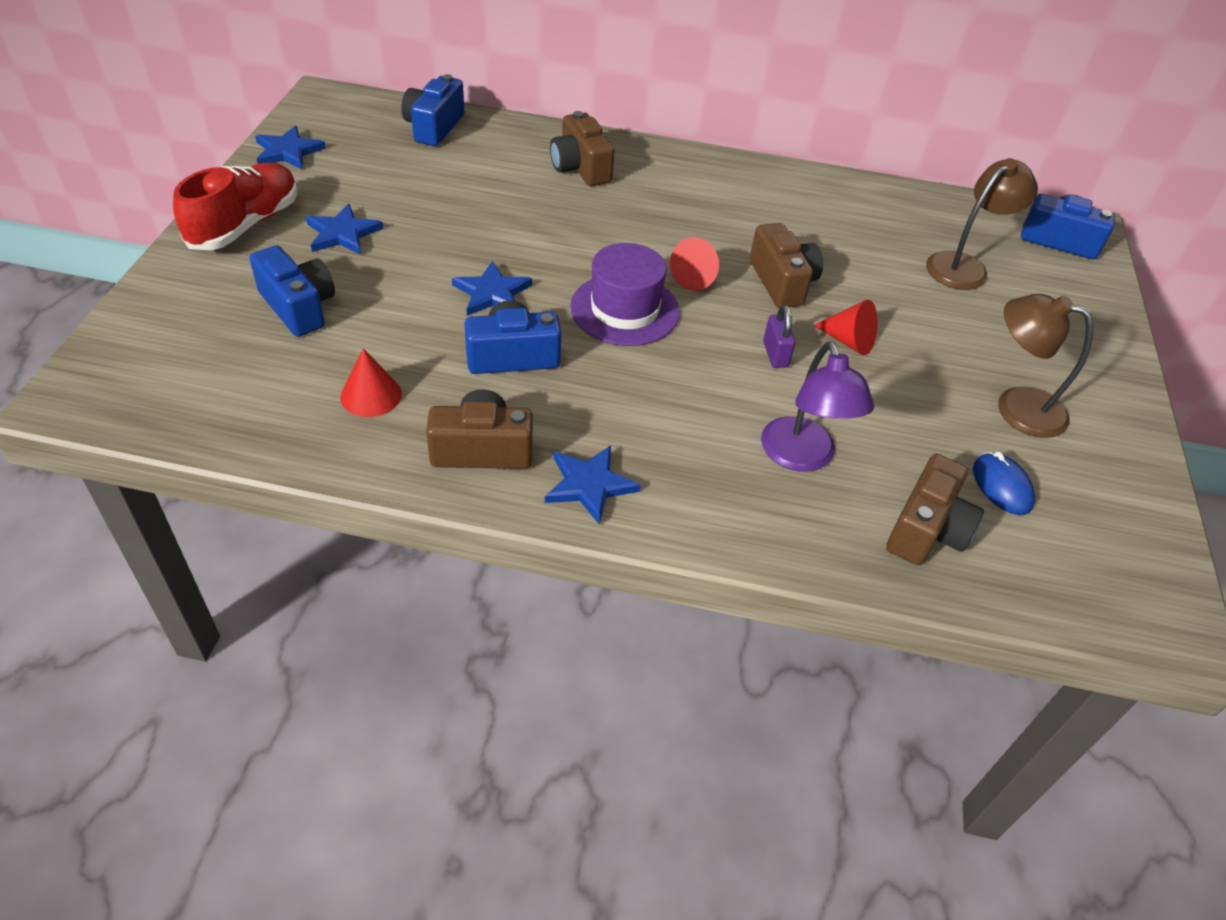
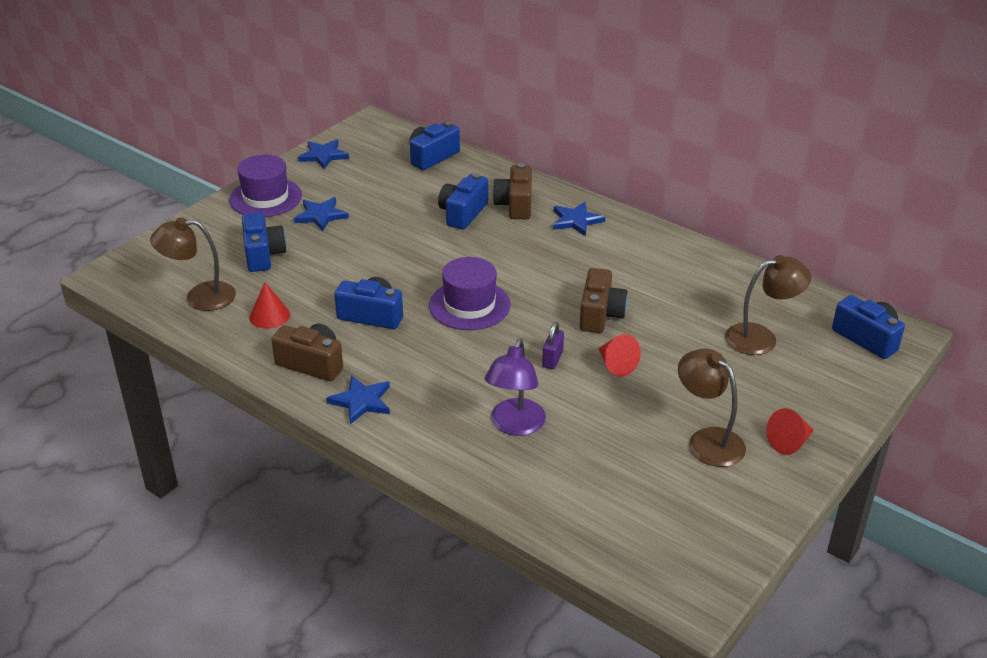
camera: 30 degrees right, 10 degrees down
red shoe [173,163,297,250] -> purple hat [229,155,302,217]
blue star [452,261,532,316] -> blue star moved to [553,202,605,237]
red cone [670,237,719,291] -> red cone moved to [766,408,814,455]
brown camera [886,454,984,565] -> none
blue mouse [973,452,1035,515] -> none
none -> brown lamp [150,217,236,311]
none -> blue camera [438,173,488,230]

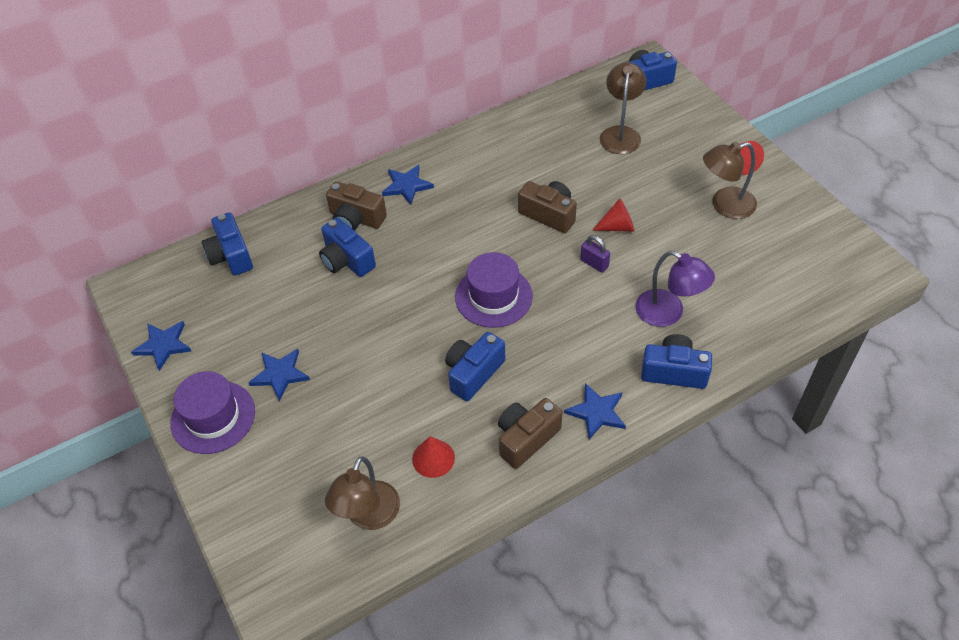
camera: 65 degrees left, 15 degrees up
blue camera [242,212,287,272] -> blue camera moved to [641,334,712,389]

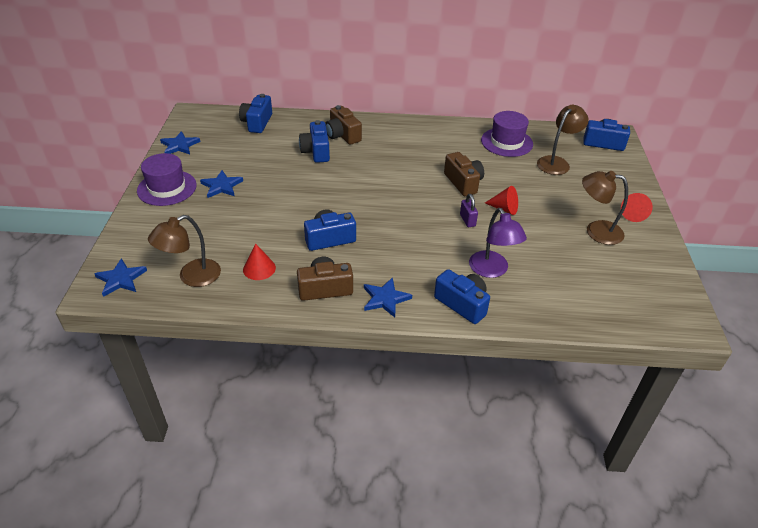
camera: 30 degrees right, 10 degrees down
blue star [382,165,434,205] -> blue star moved to [94,258,147,297]
purple hat [455,252,533,328] -> purple hat moved to [481,111,533,157]

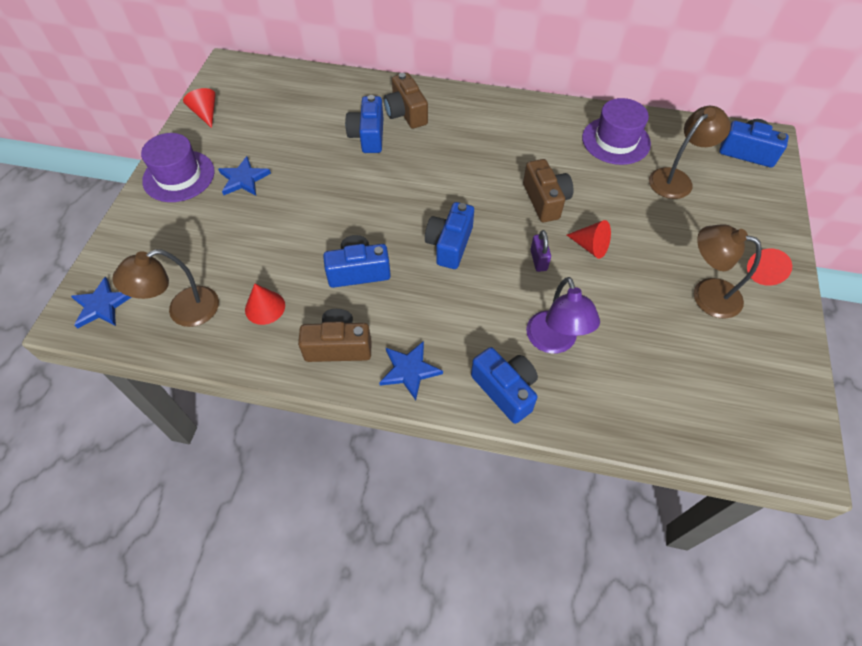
camera: 10 degrees right, 15 degrees up
blue star [160,131,200,154] -> red cone [183,88,216,128]
blue camera [239,94,272,133] -> blue camera moved to [425,202,474,269]

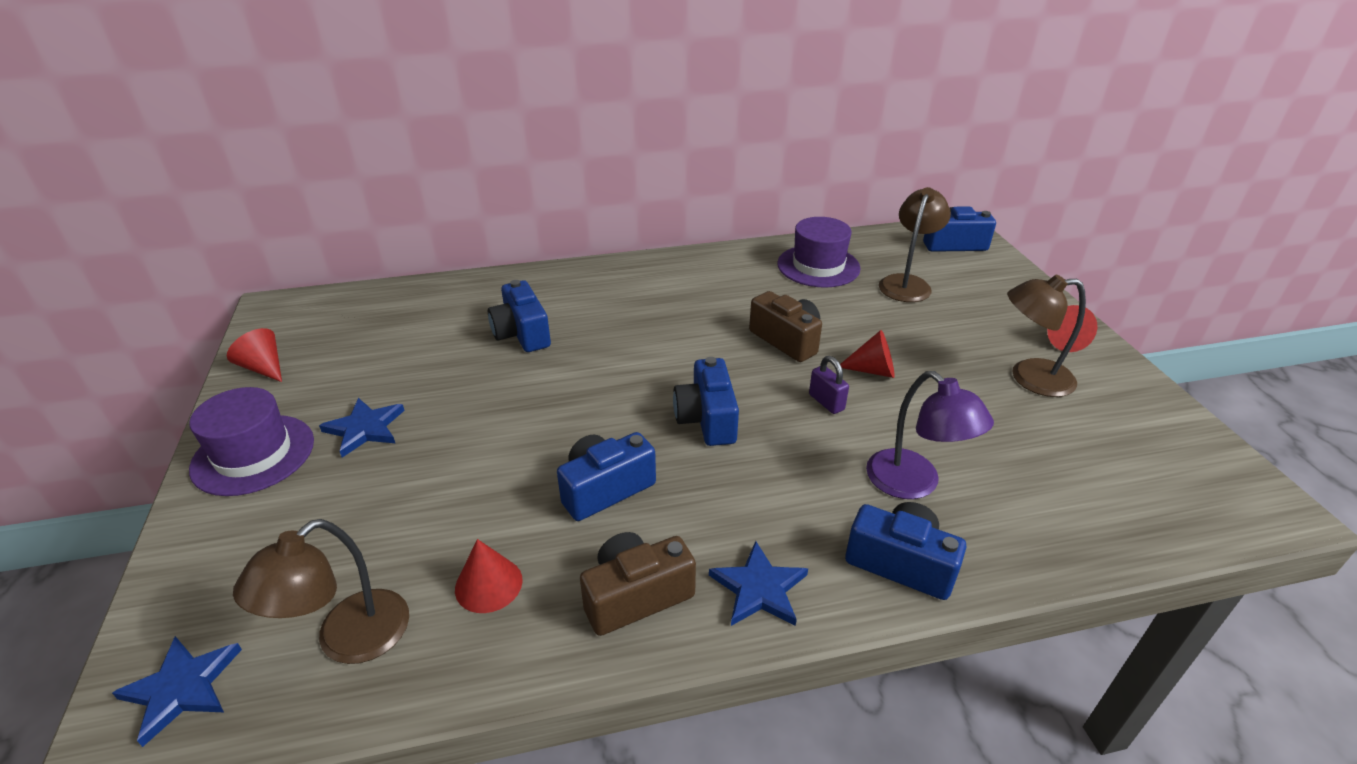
camera: 25 degrees left, 20 degrees down
brown camera [384,73,428,129] -> none

